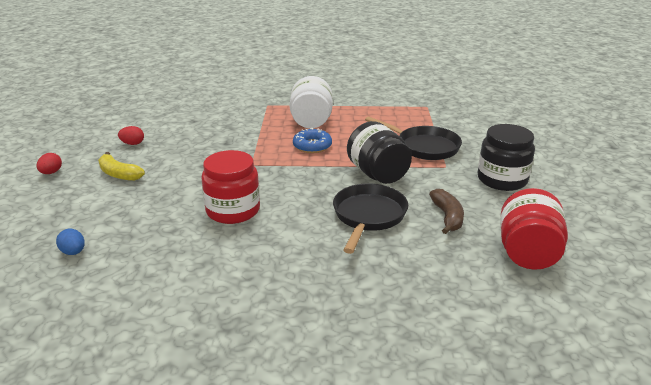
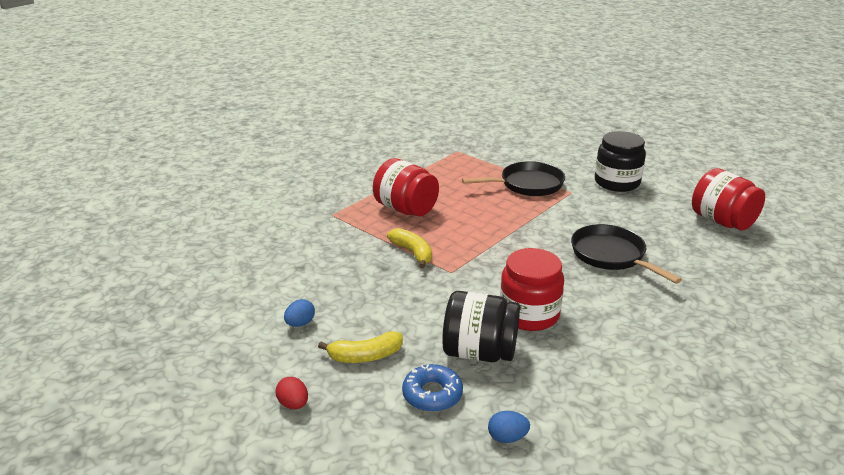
camera: 50 degrees left, 0 degrees up
red egg [118,126,144,145] -> blue egg [284,299,315,327]
white jar [290,76,333,128] -> red jar [373,158,439,216]
blue donut [293,128,332,153] -> blue donut moved to [402,364,463,412]
black jar [347,121,412,184] -> black jar moved to [442,291,520,362]
brown banana [429,189,464,234] -> none
none -> yellow banana [387,228,432,268]

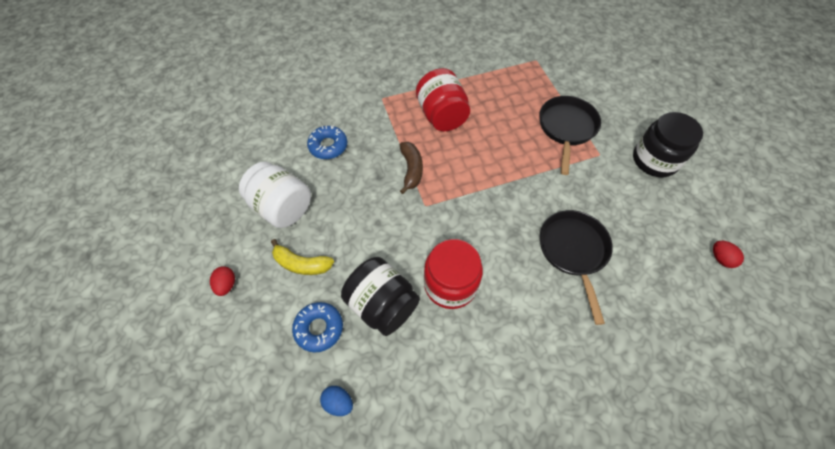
camera: 30 degrees right, 30 degrees up
blue egg [284,299,315,327] -> white jar [239,162,311,228]
yellow banana [387,228,432,268] -> brown banana [400,142,423,194]
black pan [462,161,565,196] -> black pan turned 90 degrees counterclockwise [539,96,601,175]
red jar [692,168,765,231] -> red egg [713,241,744,268]
none -> blue donut [307,126,347,159]

